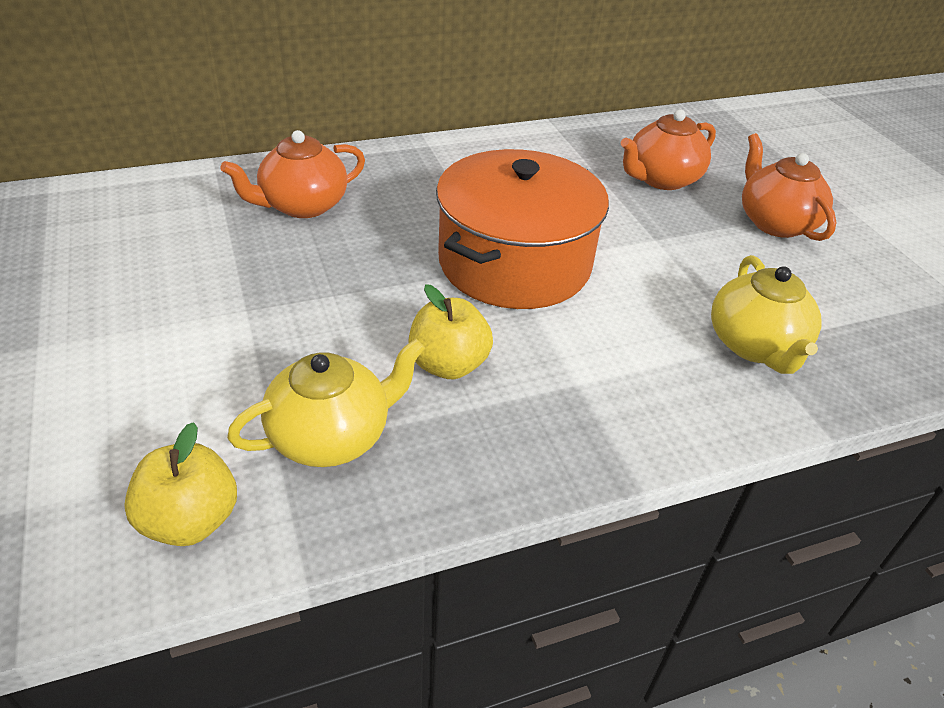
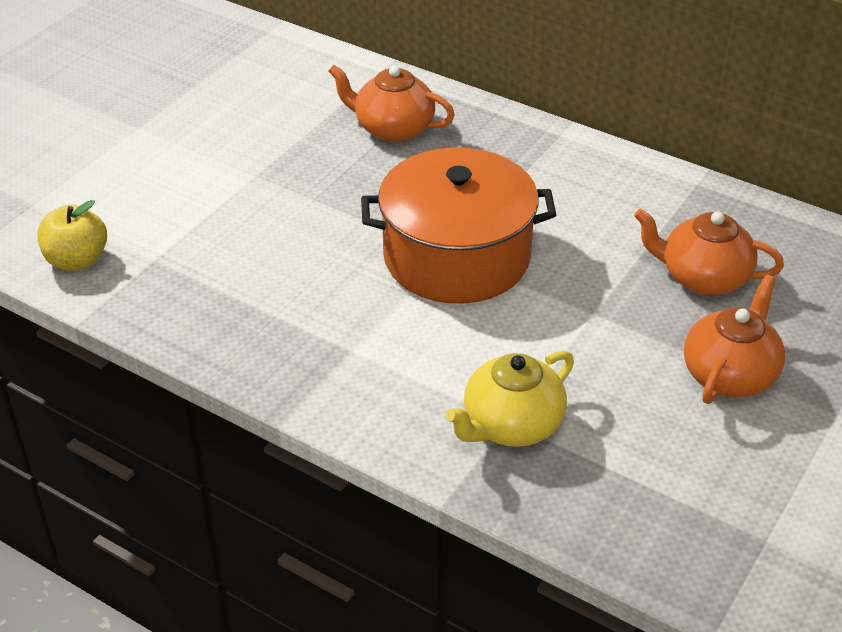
camera: 55 degrees right, 0 degrees up
yellow teapot [227,339,425,467] -> none
yellow apple [408,284,493,379] -> none

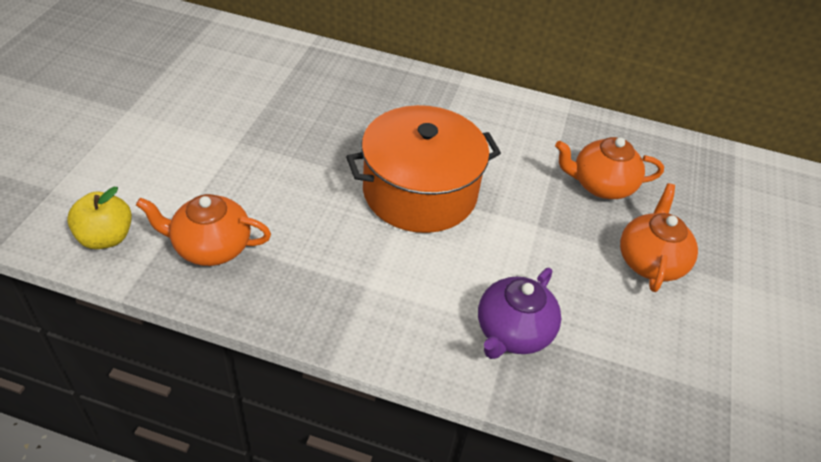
camera: 20 degrees left, 5 degrees up
orange teapot [328,65,455,142] -> orange teapot moved to [136,194,271,266]
yellow teapot [445,351,574,447] -> purple teapot [478,268,561,359]

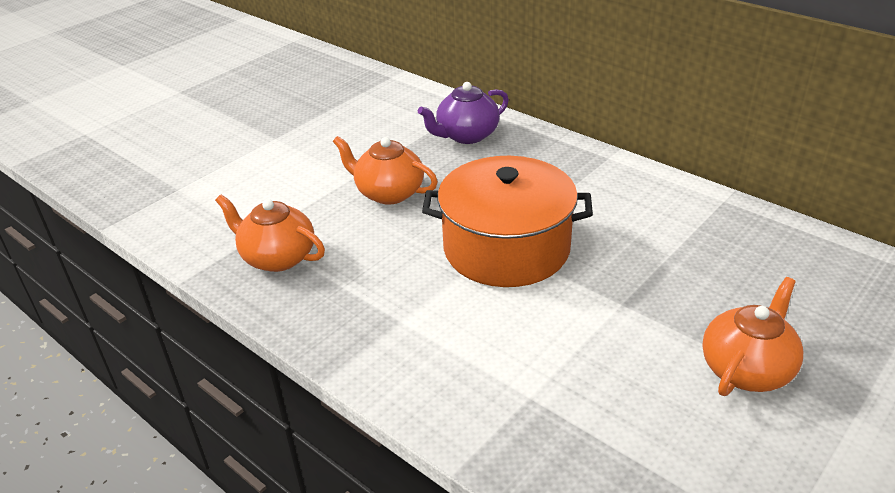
camera: 30 degrees right, 10 degrees down
yellow apple [67,187,132,249] -> none
purple teapot [478,268,561,359] -> purple teapot moved to [418,82,509,144]
orange teapot [555,137,664,199] -> orange teapot moved to [333,136,438,205]

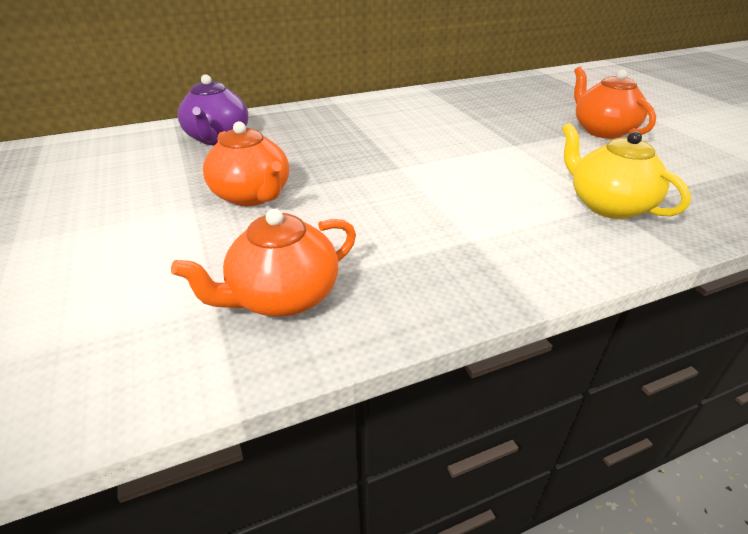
camera: 65 degrees left, 0 degrees up
orange teapot [333,136,438,205] -> orange teapot turned 90 degrees counterclockwise [203,121,289,206]
orange pot [422,156,593,287] -> none
none -> yellow teapot [562,123,691,219]

